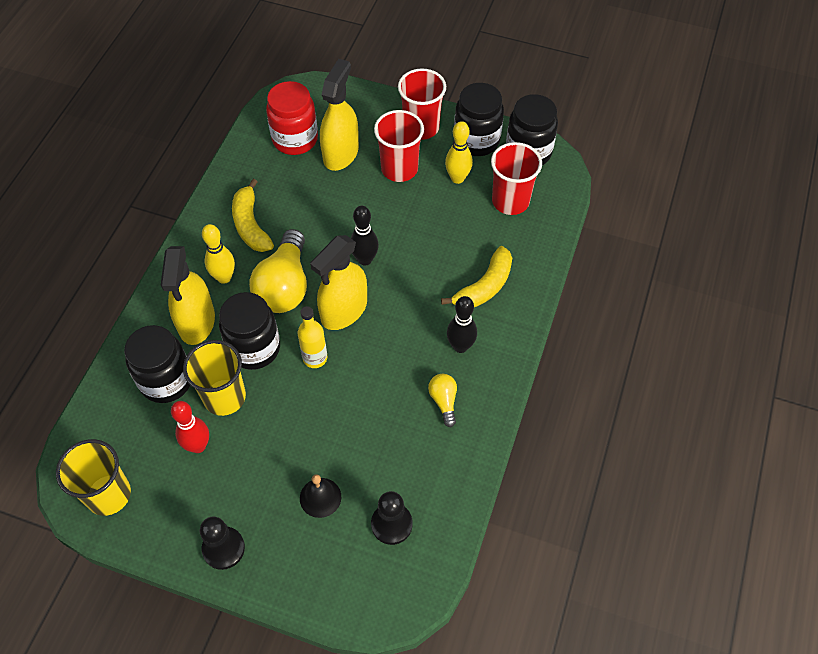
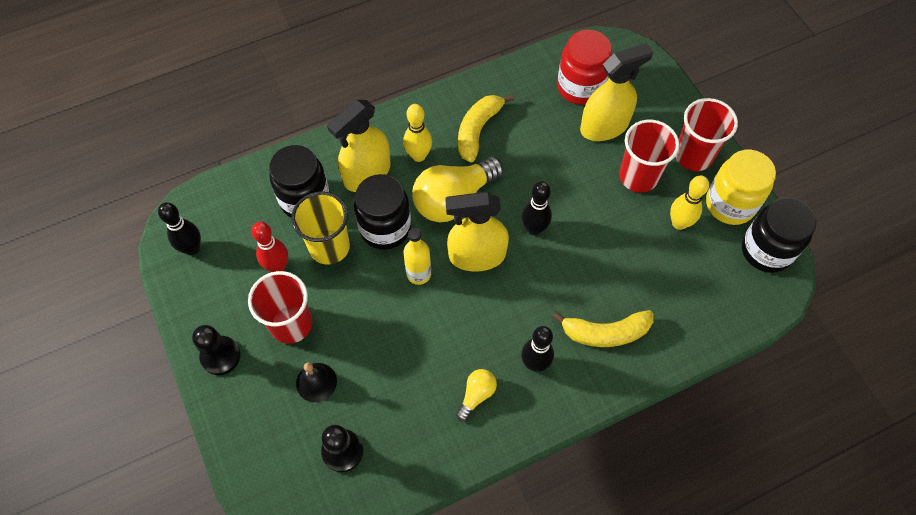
camera: 45 degrees right, 5 degrees up
yellow cup [56,439,131,516] -> black bowling pin [158,202,201,255]
black jar [454,83,504,156] -> yellow jar [706,150,776,225]
red cup [491,142,542,215] -> red cup moved to [248,271,312,344]

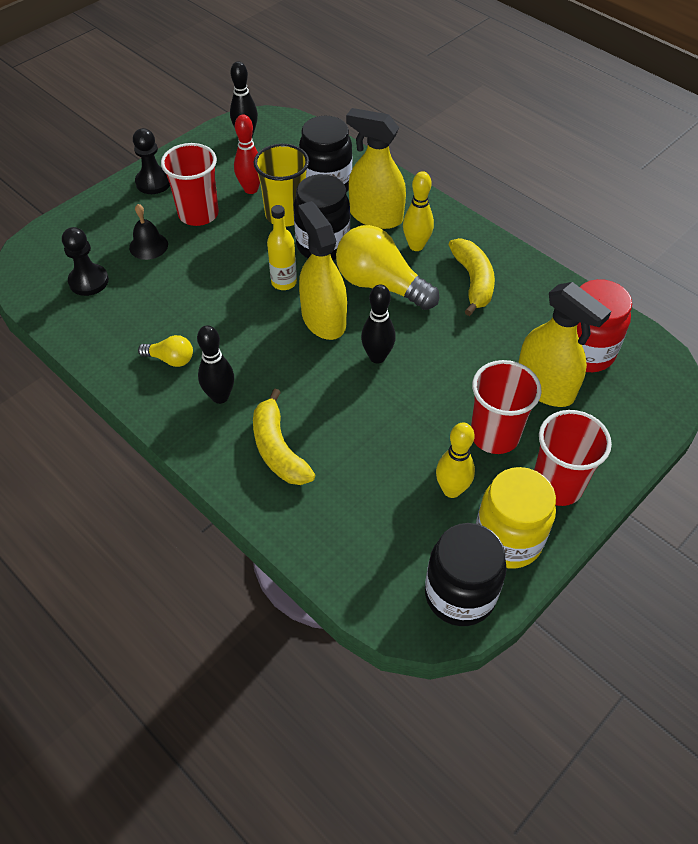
camera: 70 degrees right, 10 degrees down
yellow banana [458,95,514,162] -> yellow banana turned 75 degrees clockwise [448,238,495,316]

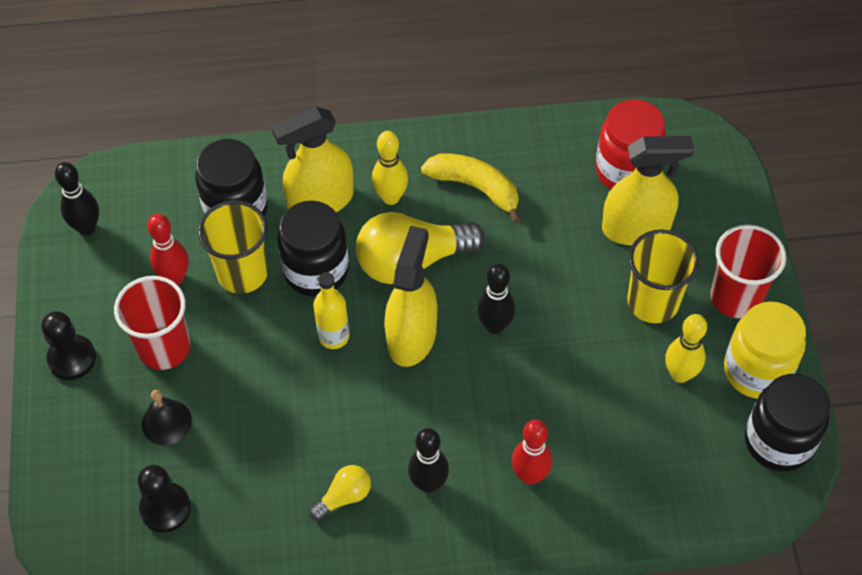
camera: 50 degrees left, 5 degrees up
yellow banana [253,388,315,485] -> red bowling pin [511,420,552,485]
yellow spray bottle [298,201,347,340] -> yellow spray bottle turned 90 degrees clockwise [385,226,437,367]
red cup [471,360,541,454] -> yellow cup [627,229,699,323]

